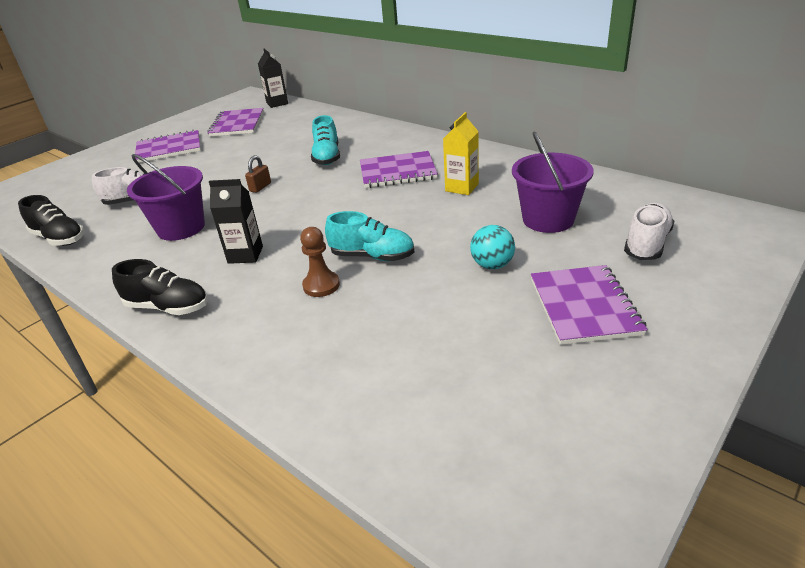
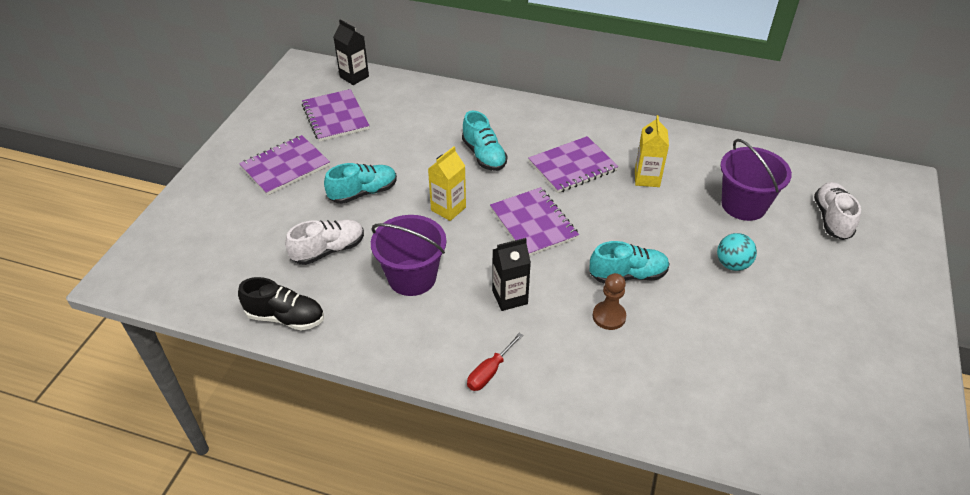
camera: 25 degrees left, 10 degrees up
black shoe [112,259,208,315] -> red screwdriver [467,333,523,391]
brown padlock [245,155,271,193] -> yellow carton [428,146,466,221]
purple notebook [531,265,648,345] -> purple notebook moved to [490,187,579,256]
none -> turquoise shoe [324,163,397,204]

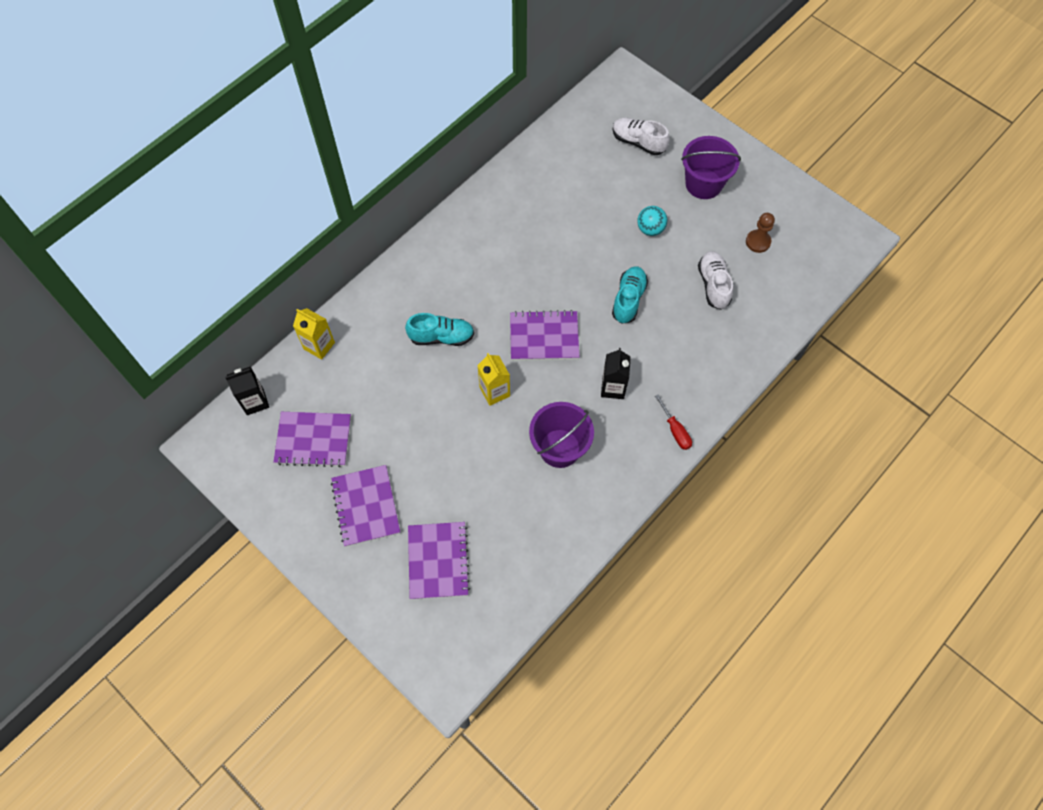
camera: 65 degrees left, 20 degrees up
black shoe [238,277,324,331] -> none
white shoe [285,220,364,265] -> white shoe moved to [698,251,733,310]
turquoise shoe [324,163,397,204] -> none
purple notebook [528,136,619,193] -> purple notebook moved to [408,522,470,599]
brown pawn [593,273,626,330] -> brown pawn moved to [746,213,775,253]
yellow carton [635,115,669,187] -> yellow carton moved to [293,308,335,360]
purple bucket [720,139,792,221] -> purple bucket moved to [681,136,741,199]

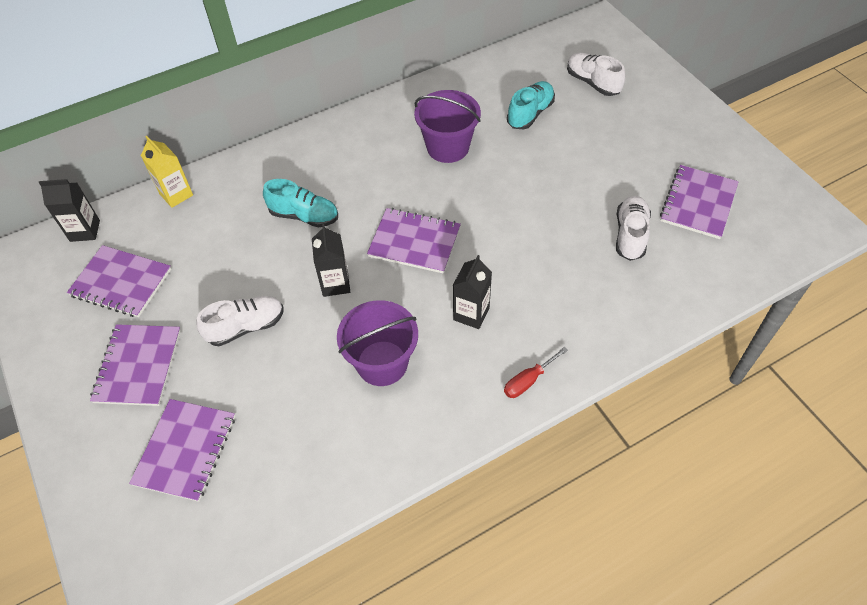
camera: 20 degrees right, 10 degrees down
yellow carton [477,353,510,406] -> black carton [312,224,350,297]
turquoise shoe [612,266,648,324] -> turquoise shoe moved to [507,81,555,129]
turquoise ball [637,206,667,236] -> none
red screwdriver [655,394,692,450] -> red screwdriver turned 60 degrees clockwise [504,347,568,398]
purple bucket [681,136,741,199] -> purple bucket moved to [414,90,481,163]
brown pawn [746,213,775,253] -> purple notebook [660,165,739,239]
none -> white shoe [196,296,284,346]

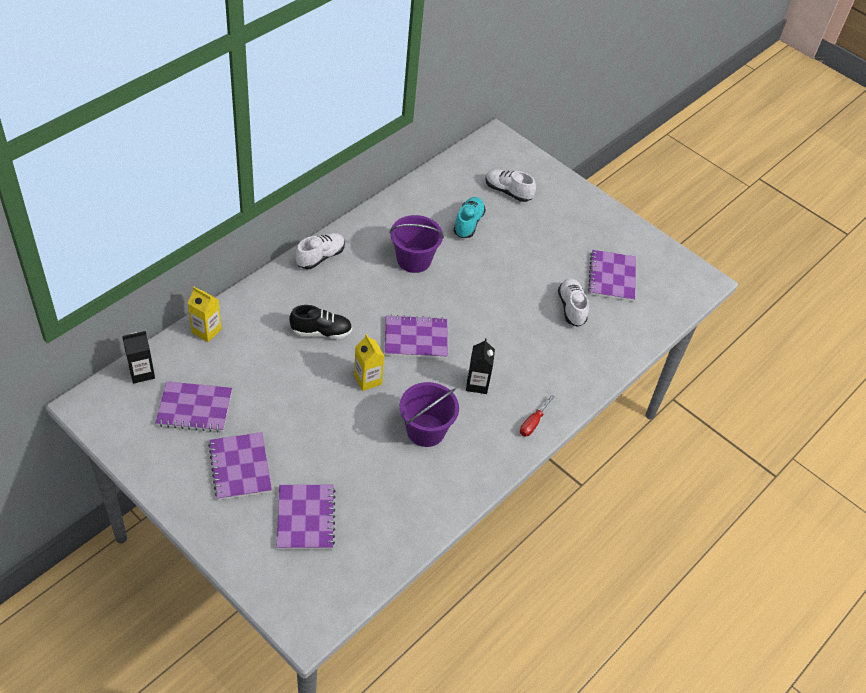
camera: 25 degrees left, 5 degrees down
white shoe [196,296,284,346] -> white shoe moved to [296,233,345,269]
turquoise shoe [263,179,338,227] -> black shoe [289,305,352,339]
black carton [312,224,350,297] -> yellow carton [354,334,384,391]

